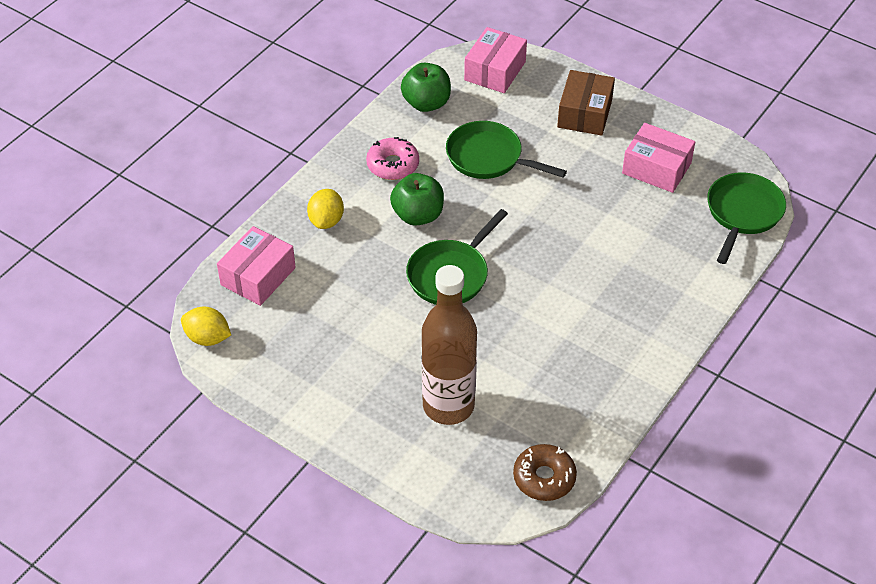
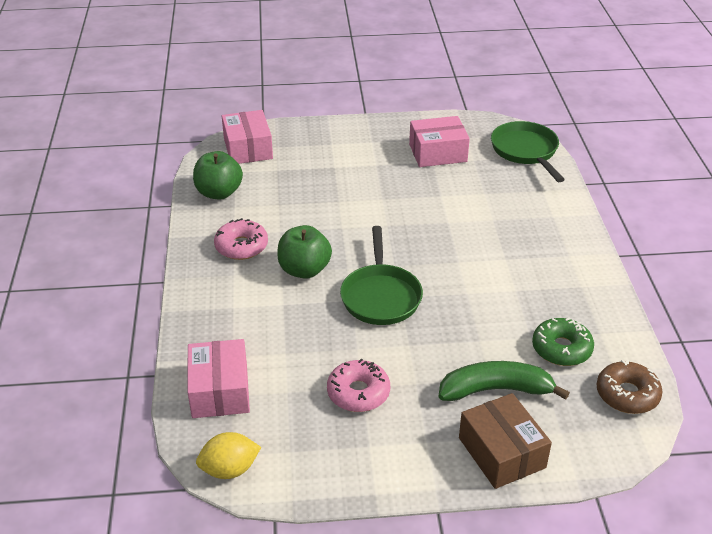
camera: 40 degrees left, 10 degrees down
yellow lemon [307,189,344,229] -> none
brown bottle [422,265,477,425] -> green banana [439,361,570,401]
green pan [446,121,567,179] -> none
brown box [557,70,615,136] -> brown box moved to [459,393,552,489]
none -> pink donut [327,359,390,412]
none -> green donut [532,318,594,366]

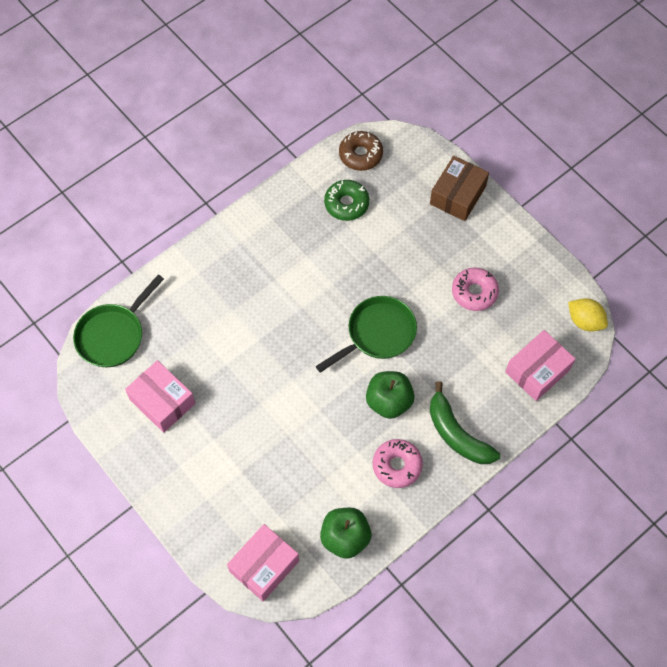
camera: 125 degrees left, 25 degrees up
green banana [439,361,570,401] -> green banana moved to [430,381,500,464]

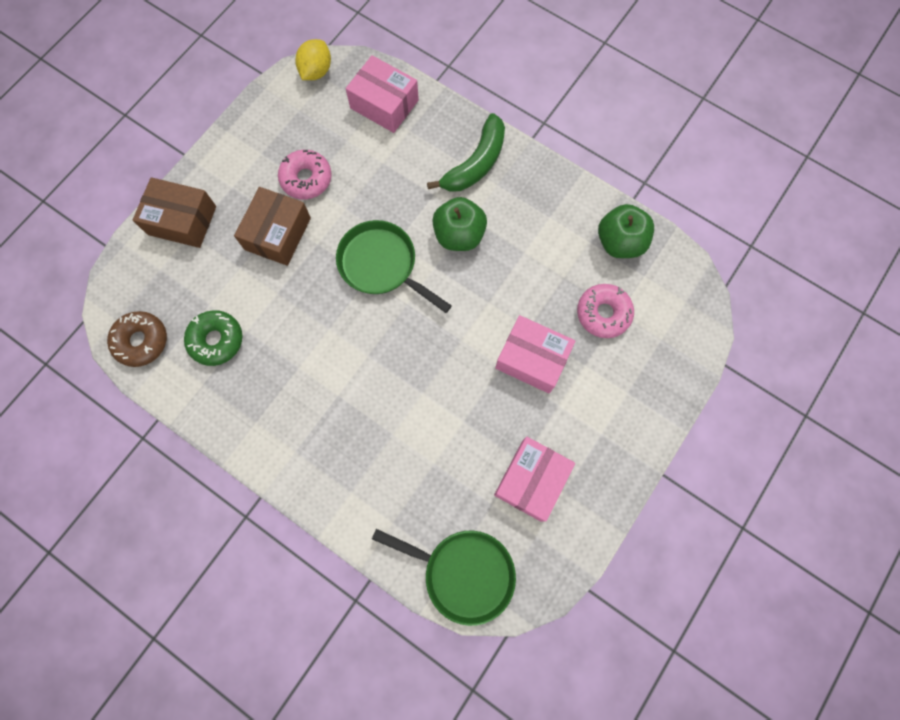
camera: 105 degrees left, 10 degrees up
pink box [227,524,299,602] -> pink box moved to [495,315,575,394]
pink donut [373,439,423,488] -> pink donut moved to [577,284,634,338]
none -> brown box [234,187,311,266]

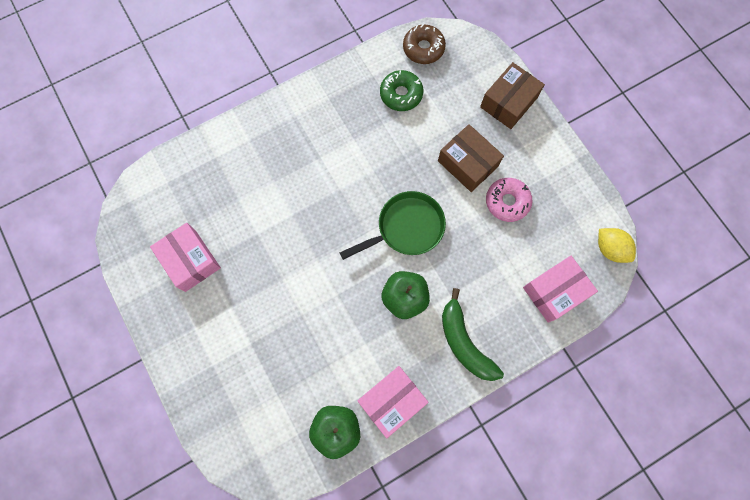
camera: 115 degrees right, 0 degrees up
green pan [372,529,516,626] -> none
pink box [495,315,575,394] -> pink box moved to [358,366,429,438]
pink donut [577,284,634,338] -> none

